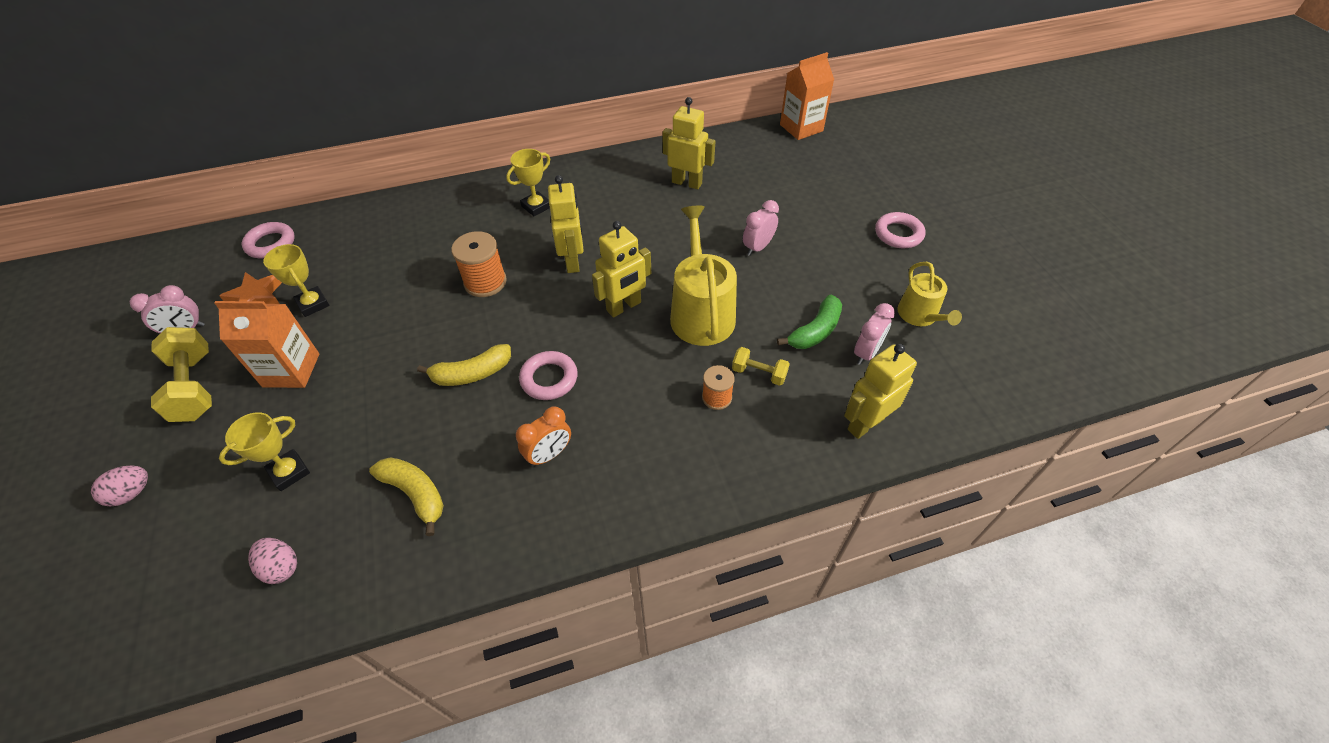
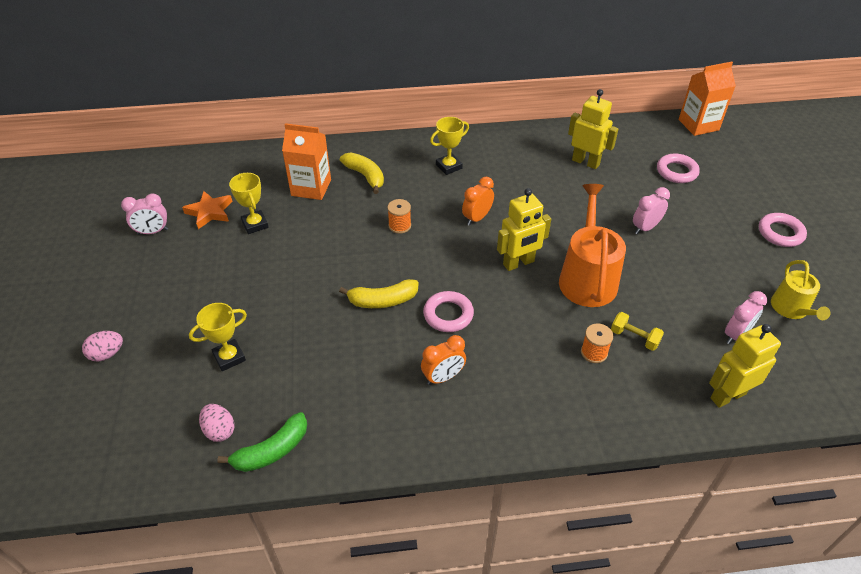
camera: 10 degrees right, 5 degrees down
yellow dumbbell [151,327,212,422] -> none
orange carton [214,301,319,388] -> orange carton moved to [282,123,331,200]
pink ring [242,222,295,259] -> pink ring moved to [657,154,700,183]
yellow banana [369,457,444,536] -> yellow banana moved to [340,152,384,194]
orange spool [451,231,507,297] -> orange spool [387,199,411,234], size x0.62
yellow robot [548,175,584,273] -> orange clock [462,177,494,226]
yellow watering can [670,206,737,346] -> orange watering can [559,184,626,307]
green banana [777,295,842,349] -> green banana moved to [217,412,307,472]

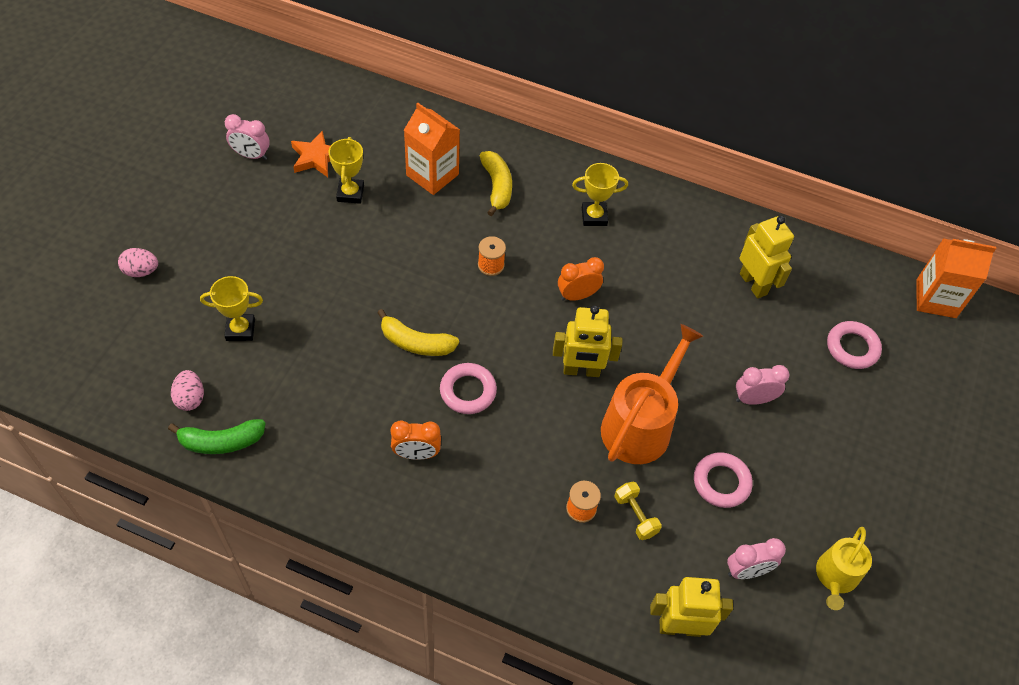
camera: 25 degrees right, 10 degrees up
pink ring [759,213,807,247] -> pink ring moved to [694,452,753,508]

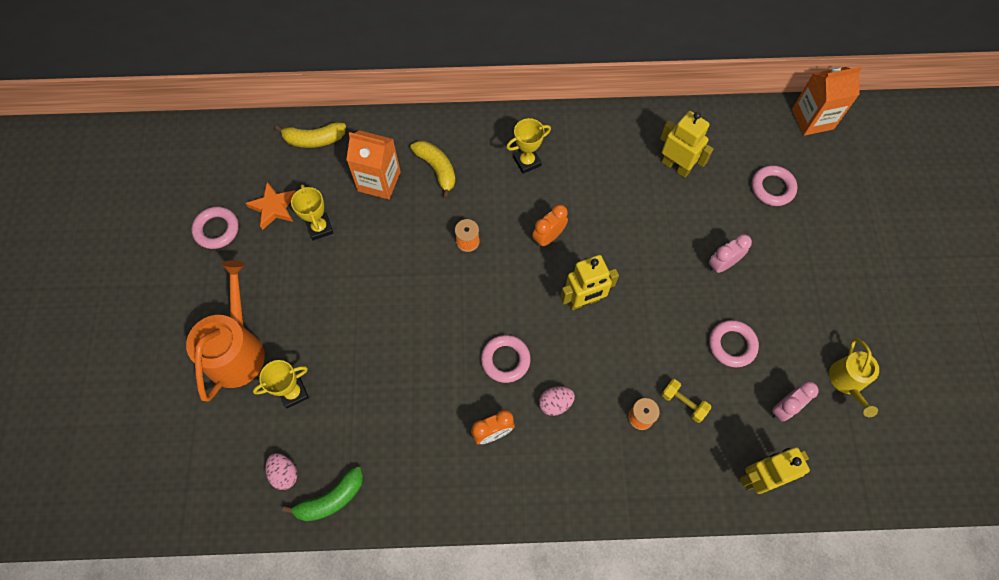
camera: 20 degrees left, 10 degrees up
pink egg [118,248,158,277] -> pink egg moved to [539,386,575,416]
pink clock [225,114,270,160] -> pink ring [191,207,239,249]
yellow banana [377,309,459,356] -> yellow banana moved to [275,122,346,148]
orange watering can [601,324,703,464] -> orange watering can moved to [186,261,265,402]

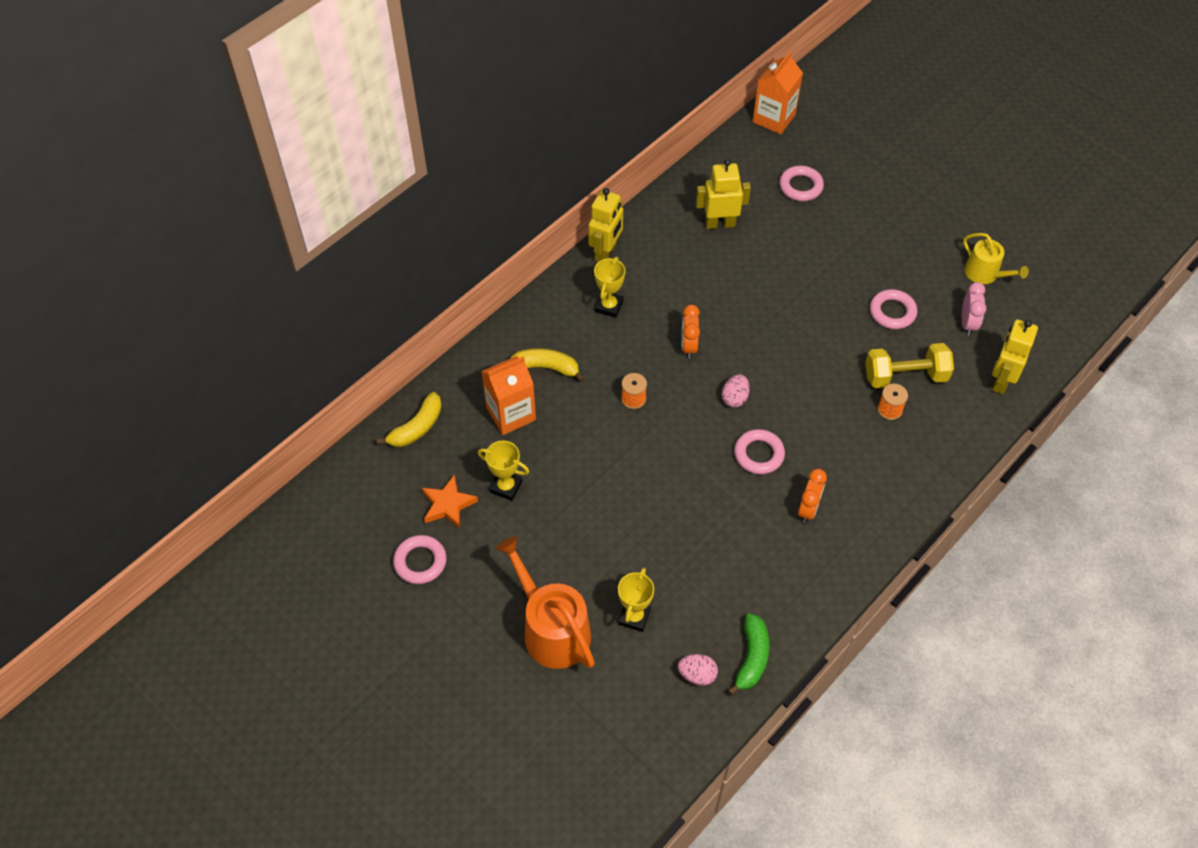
camera: 45 degrees left, 10 degrees down
pink egg [539,386,575,416] -> pink egg moved to [722,374,750,408]
yellow robot [560,255,619,310] -> yellow robot moved to [588,188,623,262]
yellow dumbbell [661,379,711,423] -> yellow dumbbell [865,343,954,388], size x1.80
pink clock [709,234,752,273] -> none

